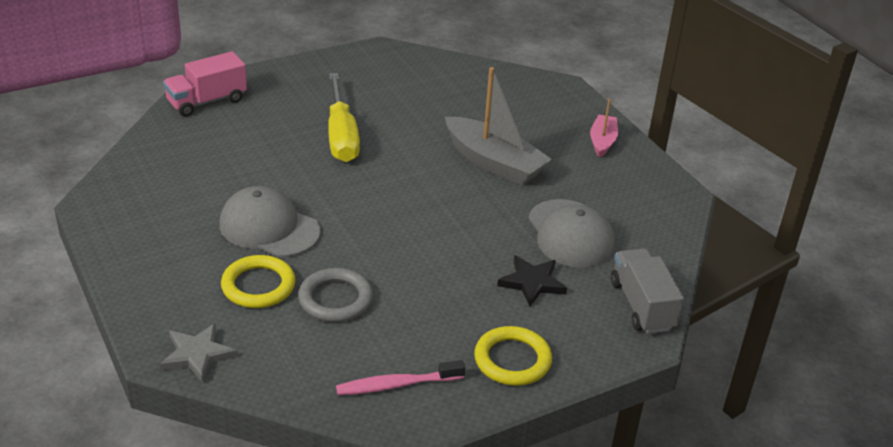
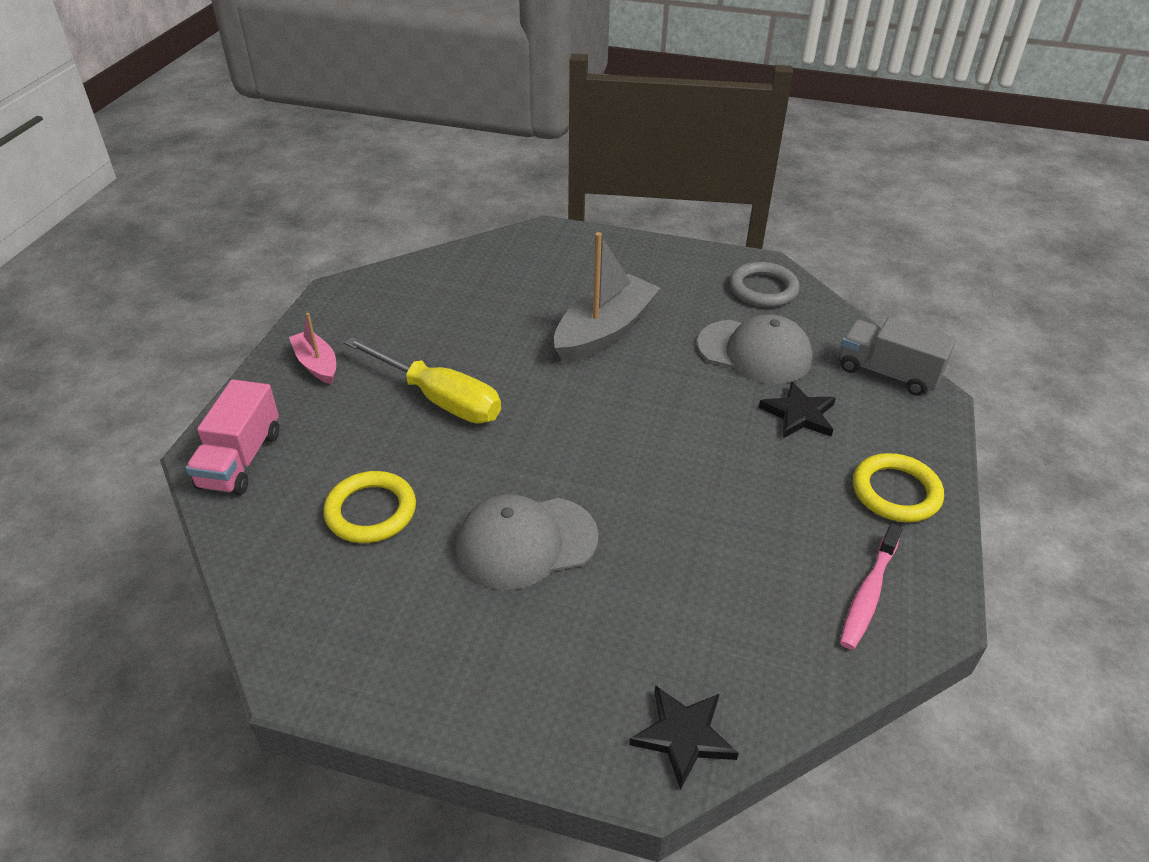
camera: 45 degrees left, 5 degrees up
grey star [160,323,237,383] -> black star [629,685,739,790]
yellow ring [221,255,295,308] -> yellow ring moved to [323,471,416,543]
grey ring [298,268,373,322] -> grey ring moved to [729,262,800,307]
grey boat [445,67,552,186] -> grey boat turned 45 degrees counterclockwise [554,232,661,364]
pink boat [590,99,618,158] -> pink boat moved to [289,313,336,385]

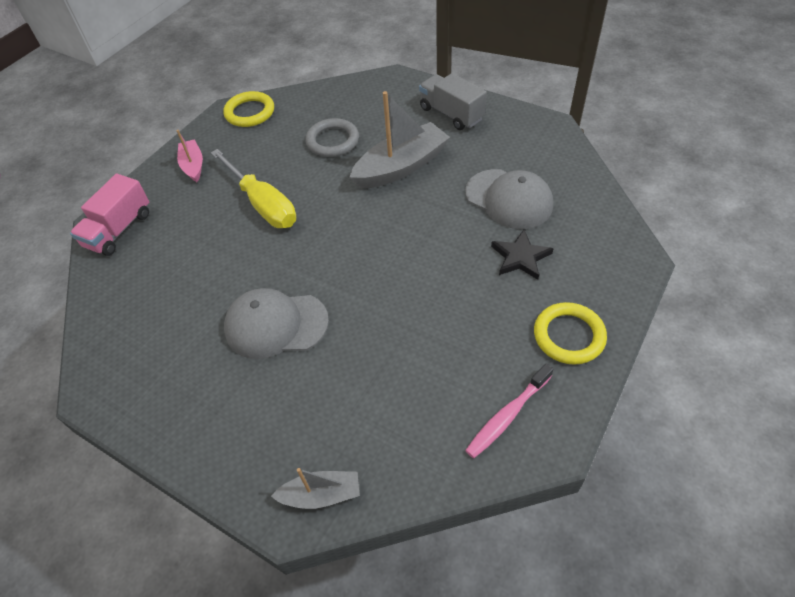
camera: 20 degrees right, 10 degrees up
yellow ring [323,471,416,543] -> yellow ring moved to [223,91,274,127]
black star [629,685,739,790] -> grey boat [271,468,360,509]
grey ring [729,262,800,307] -> grey ring moved to [306,118,359,157]
grey truck [840,317,956,396] -> grey truck moved to [419,73,487,130]

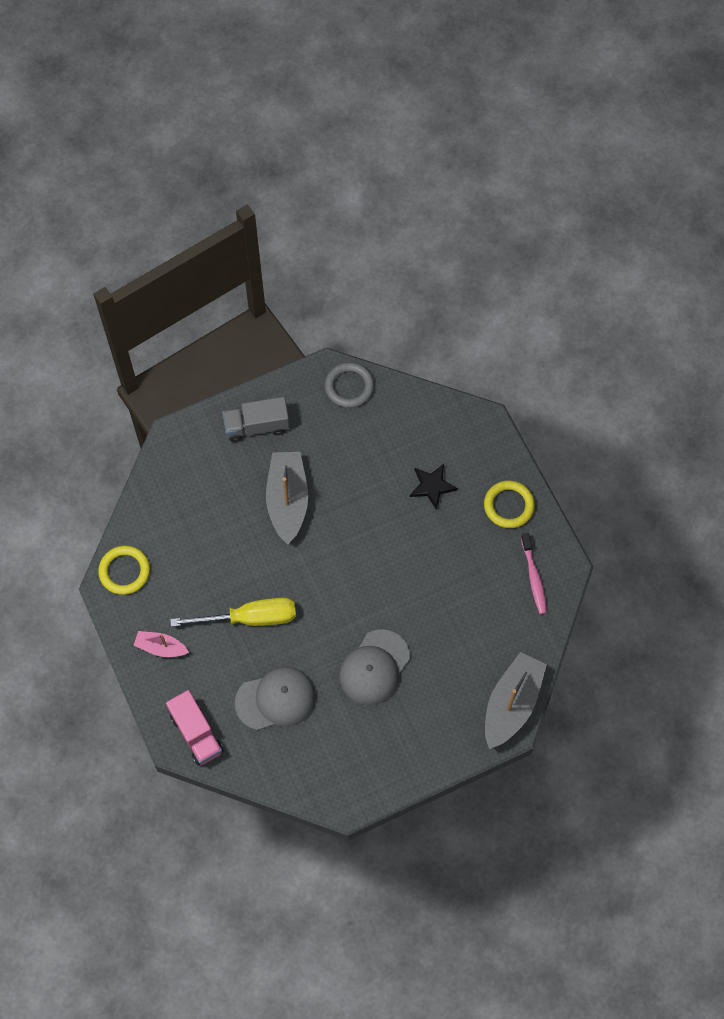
camera: 60 degrees left, 15 degrees up
grey boat [271,468,360,509] -> grey boat [485,652,547,749], size x1.84
grey ring [306,118,359,157] -> grey ring moved to [325,362,374,408]
grey cap [465,169,553,229] -> grey cap moved to [235,667,316,730]

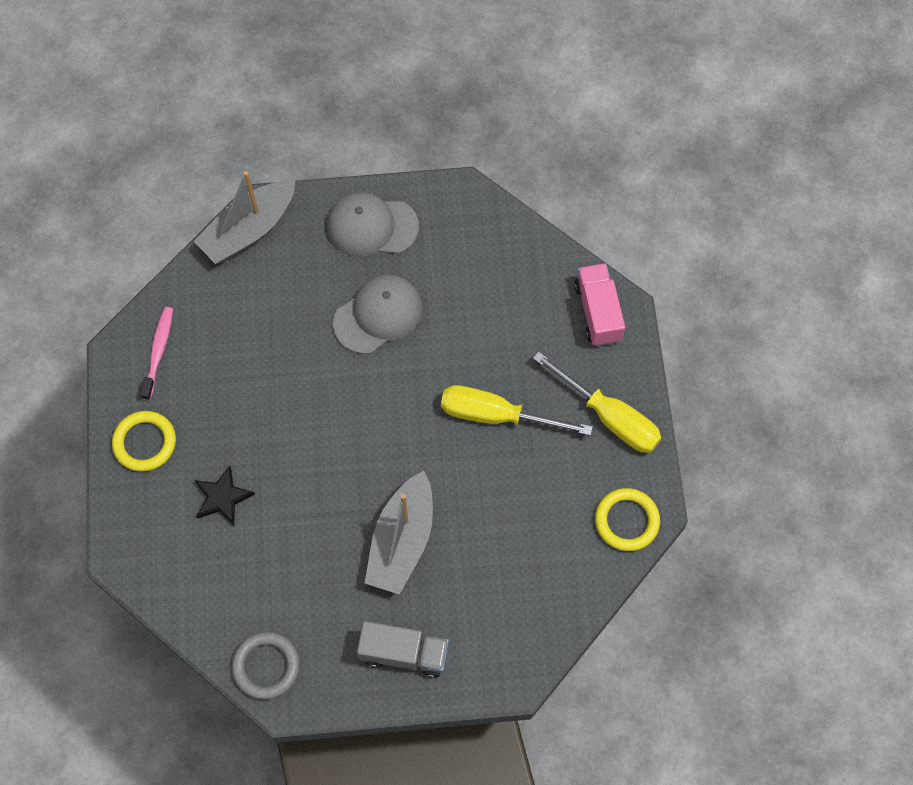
camera: 160 degrees left, 0 degrees up
pink boat [133,631,189,657] -> yellow screwdriver [533,351,661,453]
grey cap [235,667,316,730] -> grey cap moved to [327,192,419,257]

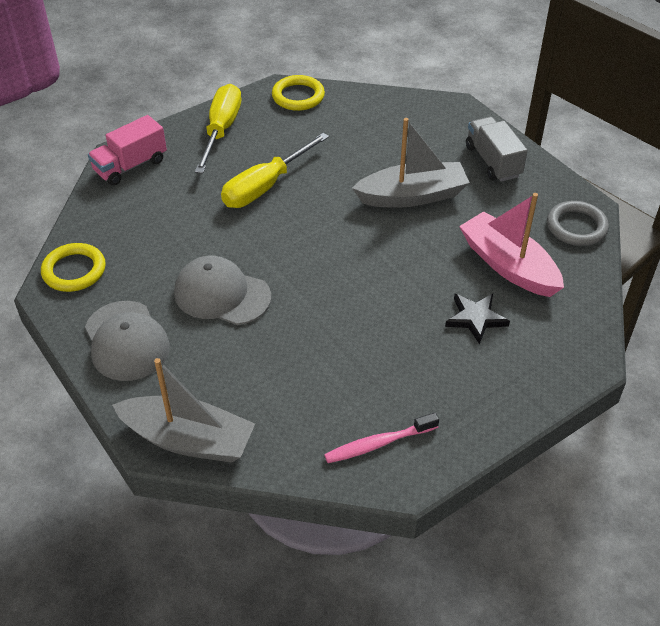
camera: 120 degrees left, 20 degrees down
yellow ring [112,411,176,472] -> yellow ring moved to [41,243,106,292]
yellow screwdriver [441,385,592,436] -> yellow screwdriver turned 60 degrees clockwise [221,133,329,208]
none -> pink boat [459,193,564,297]

